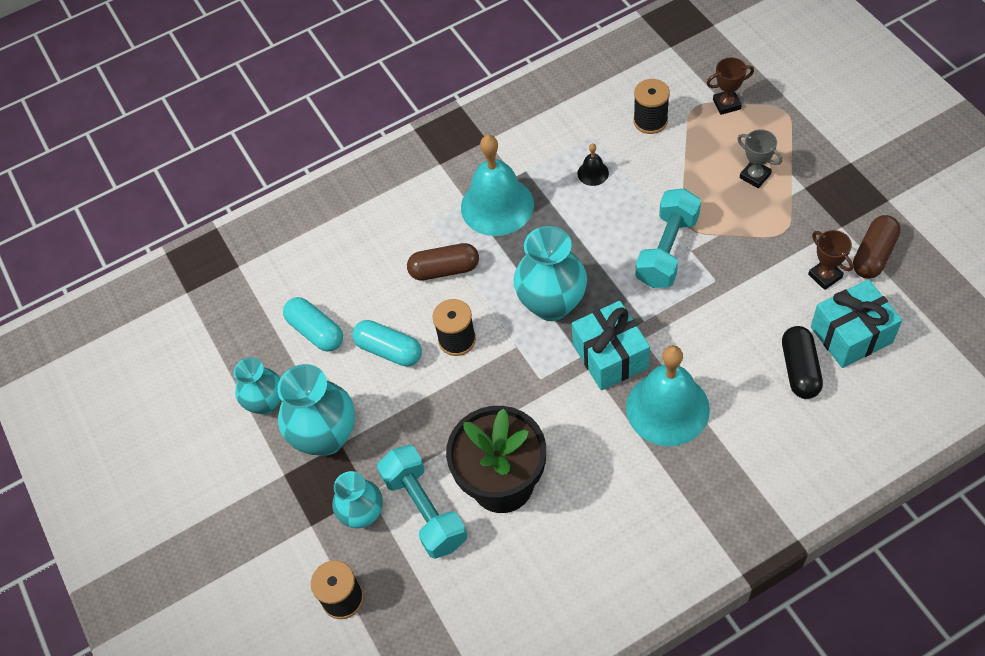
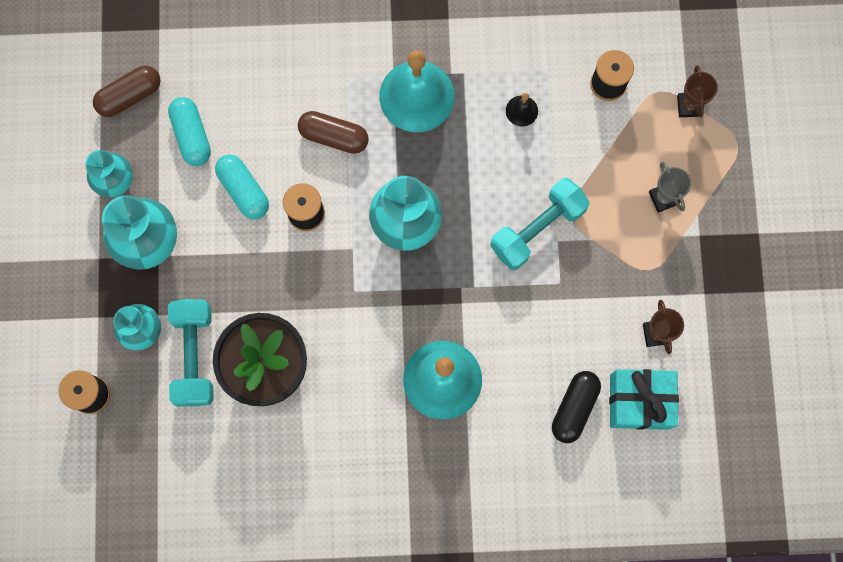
camera: 20 degrees right, 20 degrees up
turquoise gift [572,301,650,390] -> none
brown trophy [706,57,754,115] -> brown trophy turned 75 degrees clockwise [677,65,718,117]
brown capsule [853,215,901,279] -> brown capsule moved to [93,65,161,117]

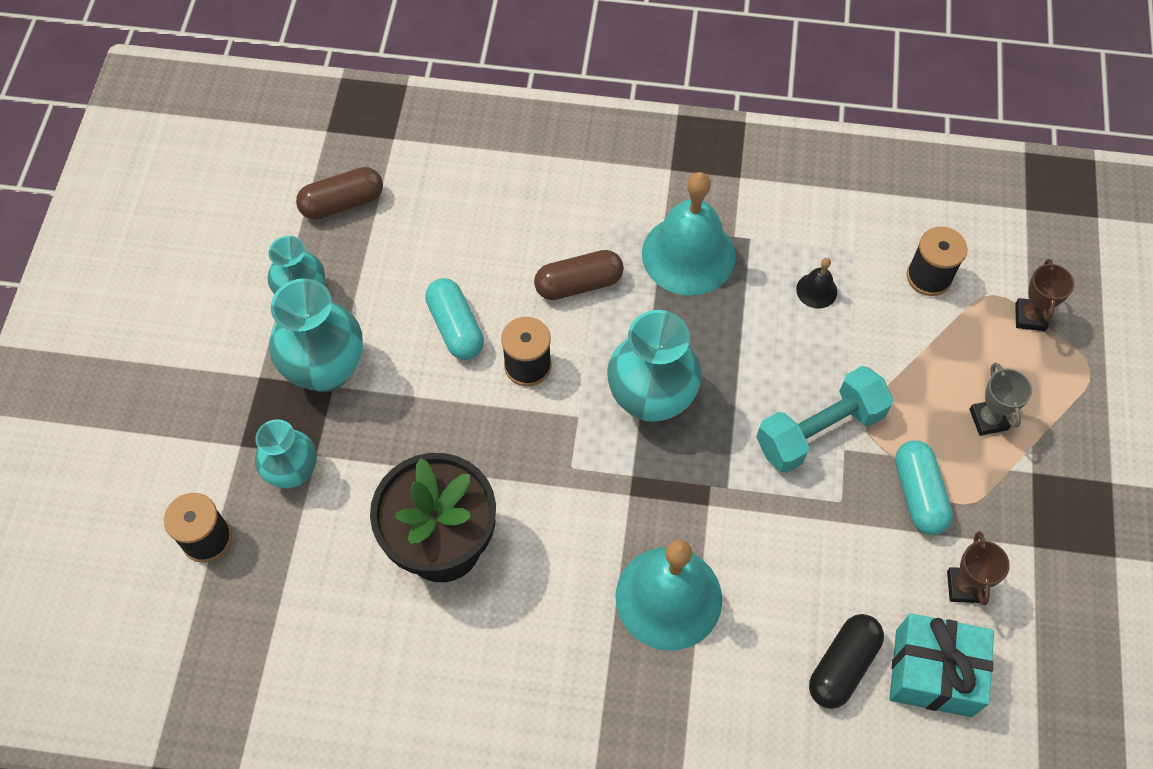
camera: 10 degrees right, 15 degrees down
turquoise capsule [168,97,211,166] -> turquoise capsule moved to [895,441,953,535]
turquoise dumbbell [168,299,214,407] -> none
brown capsule [298,111,369,154] -> brown capsule turned 45 degrees counterclockwise [534,250,624,300]

